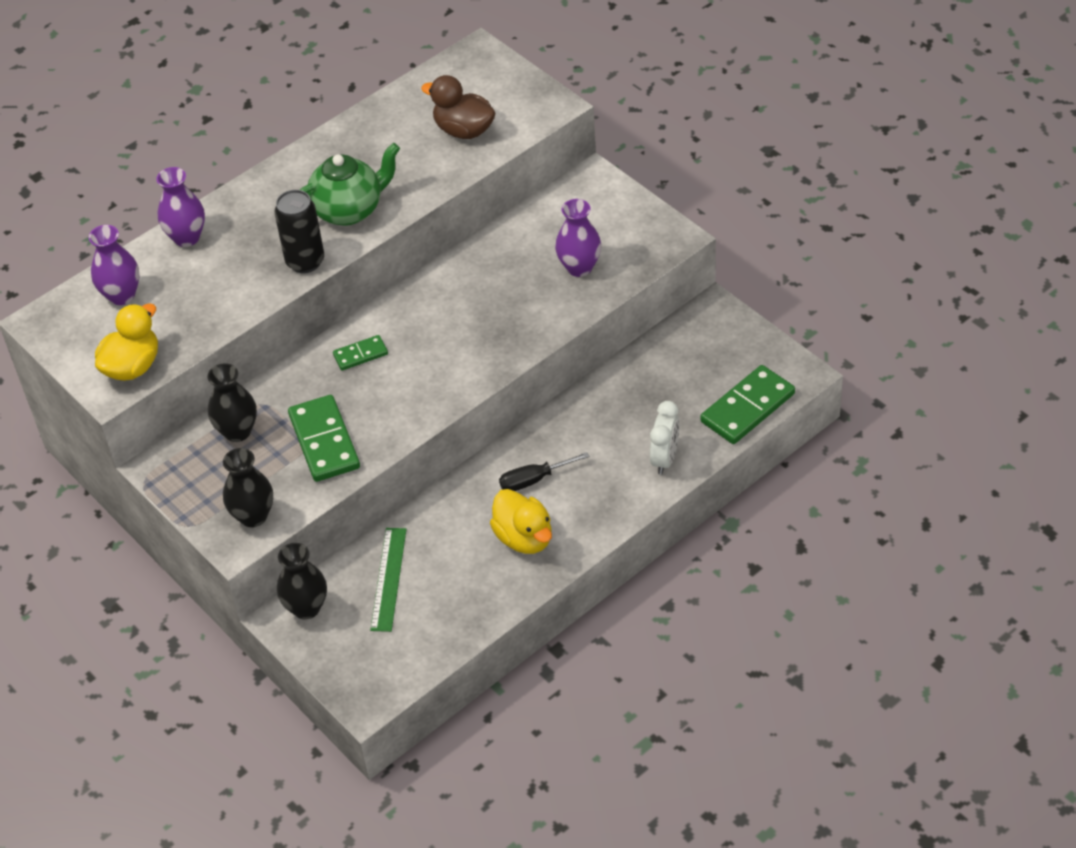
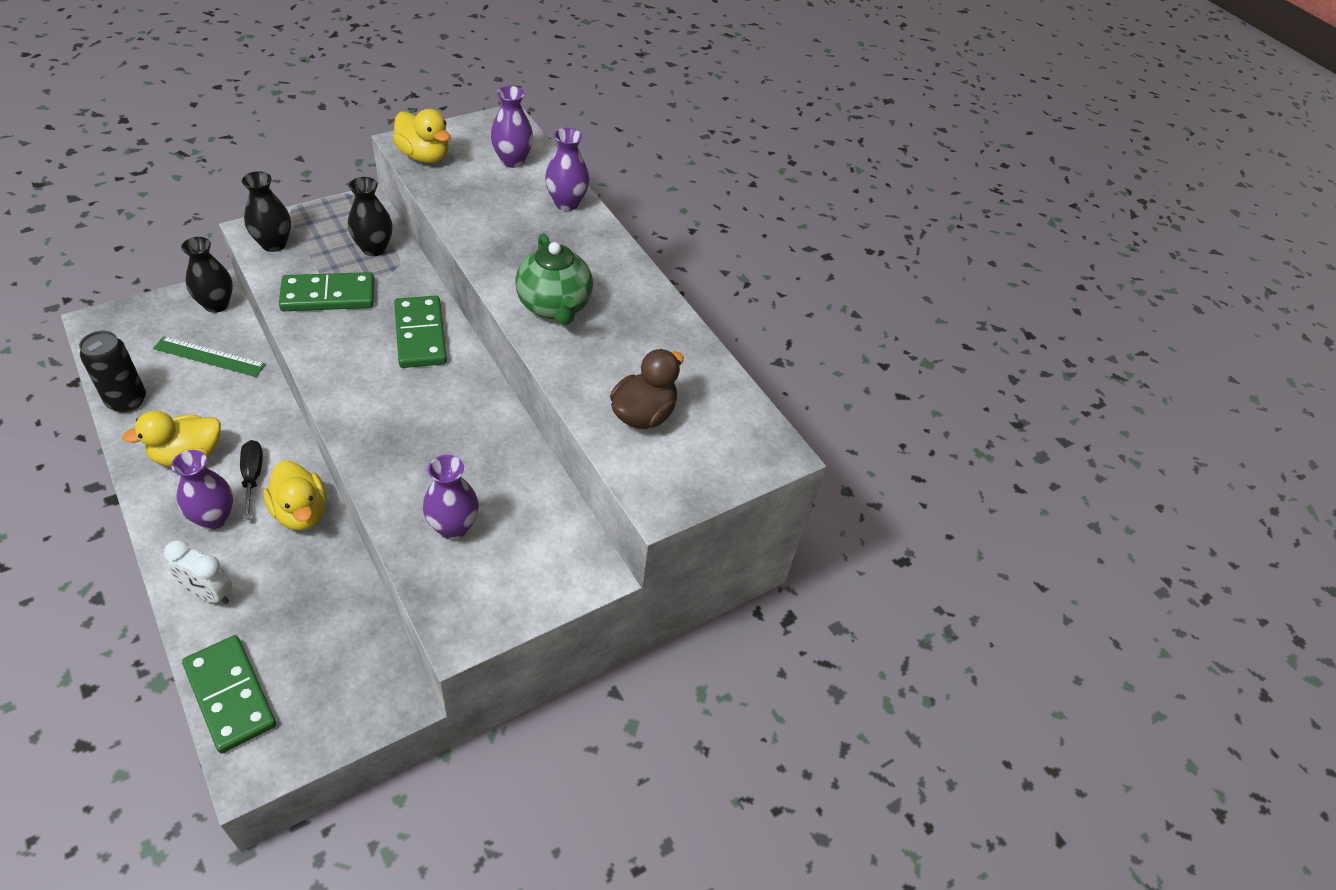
camera: 90 degrees right, 0 degrees up
black can [274,190,324,273] -> black can moved to [79,331,146,413]
green domino [333,335,388,371] -> green domino [394,296,447,368], size x1.85
none -> purple vase [171,450,233,529]
none -> yellow duck [264,460,326,531]

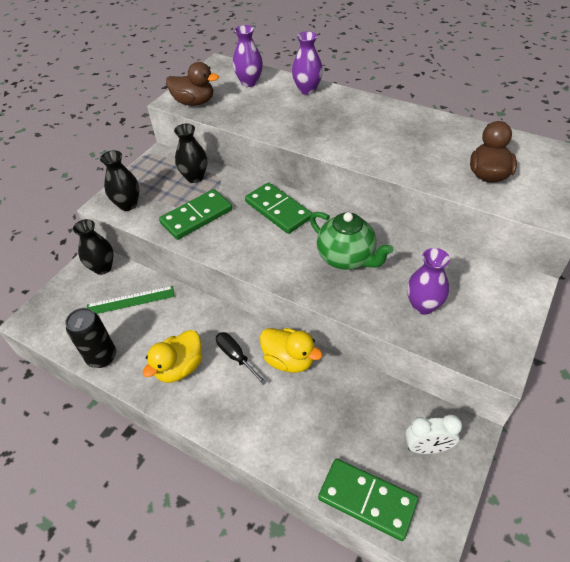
camera: 20 degrees left, 0 degrees up
white clock [164,540,232,604] -> white clock moved to [405,414,462,454]
purple vase [171,450,233,529] -> none
yellow duck [393,109,450,163] -> brown duck [166,62,219,106]
green teapot [515,233,593,325] -> green teapot moved to [310,212,394,270]

